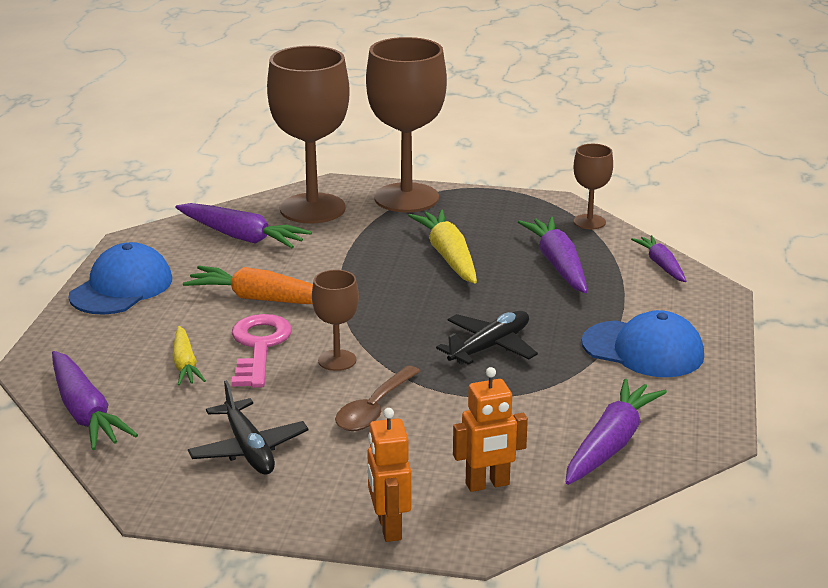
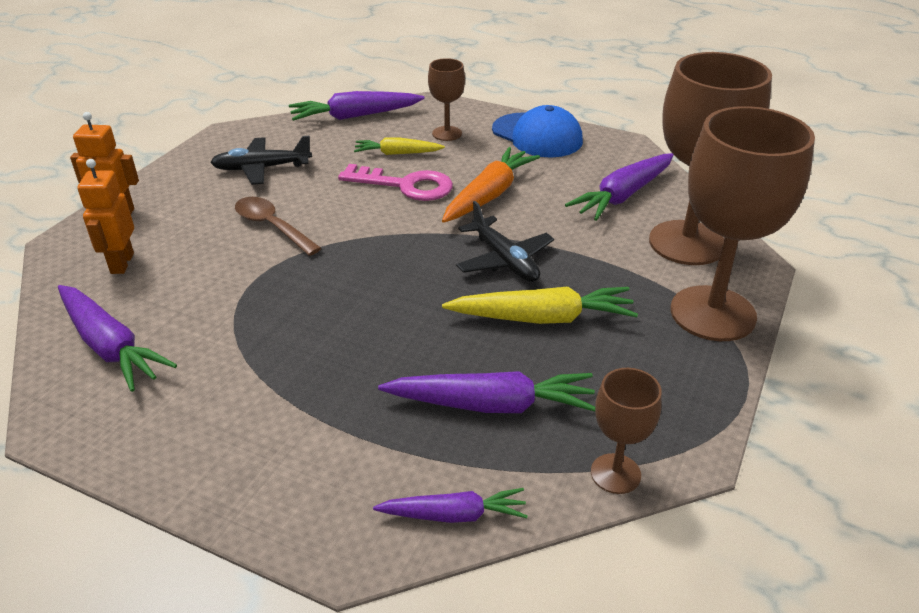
camera: 105 degrees right, 10 degrees up
brown goblet [312,270,359,371] -> brown goblet moved to [428,58,465,141]
black plane [436,311,538,365] -> black plane moved to [456,201,554,282]
blue cap [582,310,704,377] -> none

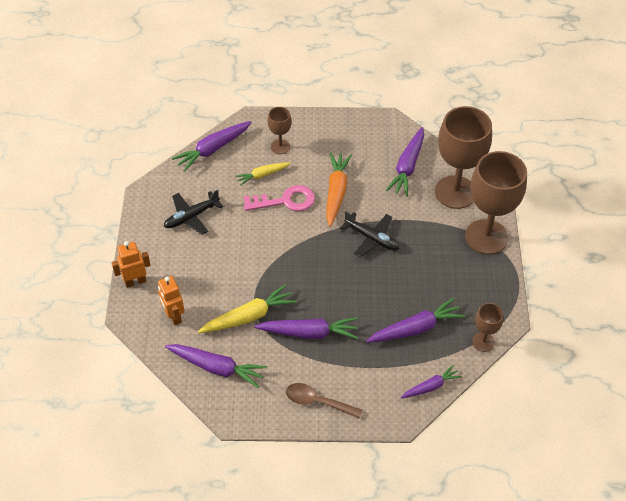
camera: 25 degrees left, 15 degrees up
brown spoon [235,197,321,256] -> brown spoon moved to [286,383,363,419]
yellow carrot [442,287,638,324] -> yellow carrot moved to [198,284,297,333]
blue cap [492,105,583,158] -> none
none -> purple carrot [254,317,358,339]

